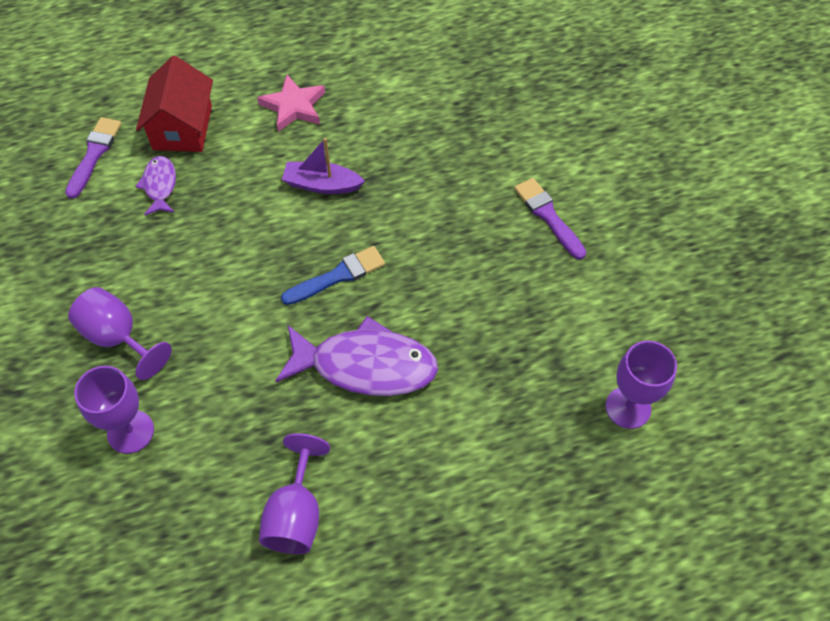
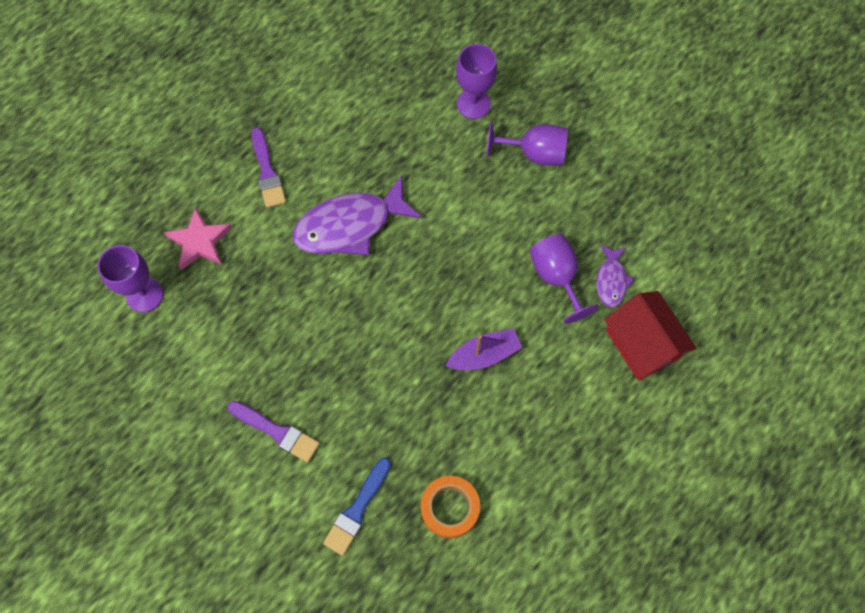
camera: 150 degrees right, 10 degrees up
purple brush [65,117,122,199] -> purple brush moved to [251,127,286,208]
purple fish [135,156,176,216] -> purple fish turned 45 degrees clockwise [596,245,634,307]
pink star [257,75,325,132] -> pink star moved to [164,207,232,270]
purple goblet [259,433,330,554] -> purple goblet moved to [530,234,599,324]
blue brush [281,246,385,305] -> blue brush moved to [323,457,391,556]
none -> orange tape [421,476,480,538]

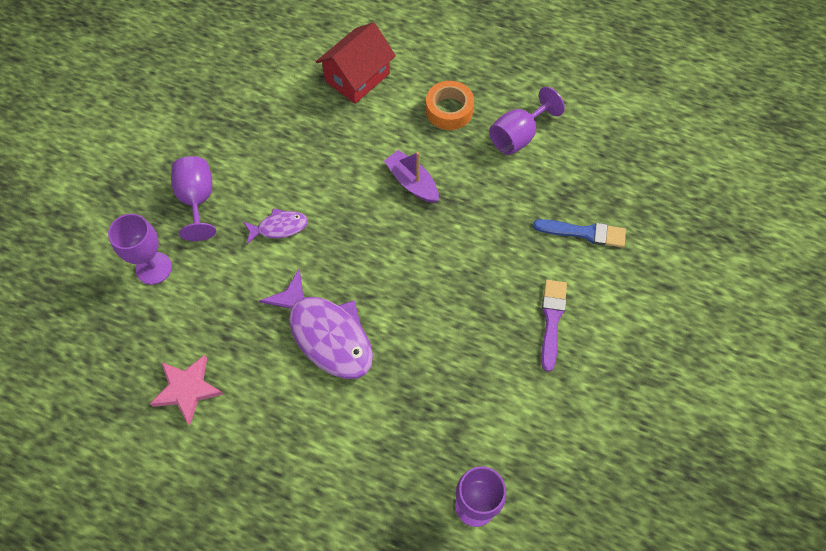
camera: 110 degrees left, 5 degrees down
pink star [164,207,232,270] -> pink star moved to [150,355,224,425]
purple brush [251,127,286,208] -> none
orange tape [421,476,480,538] -> orange tape moved to [426,81,474,130]
purple goblet [530,234,599,324] -> purple goblet moved to [489,87,565,155]
purple fish [596,245,634,307] -> purple fish moved to [243,208,308,244]

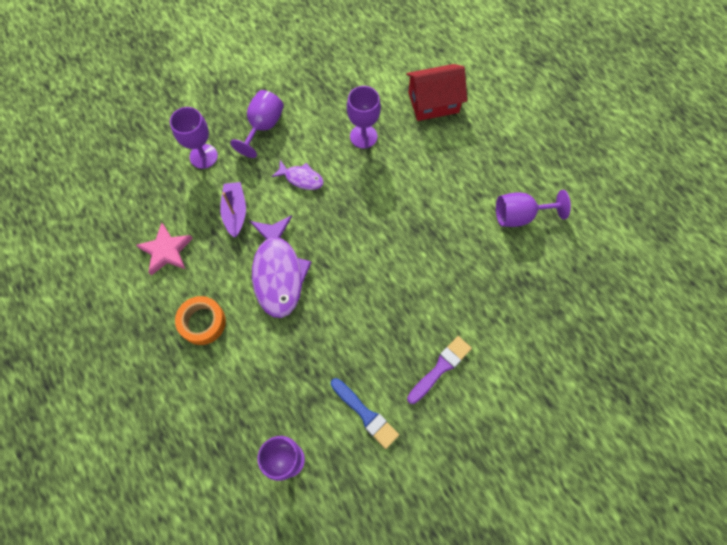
camera: 35 degrees right, 5 degrees up
purple boat [384,150,439,203] -> purple boat moved to [220,182,246,238]
orange tape [426,81,474,130] -> orange tape moved to [175,296,226,345]
blue brush [533,219,626,248] -> blue brush moved to [331,378,399,449]
none -> purple goblet [347,86,381,149]

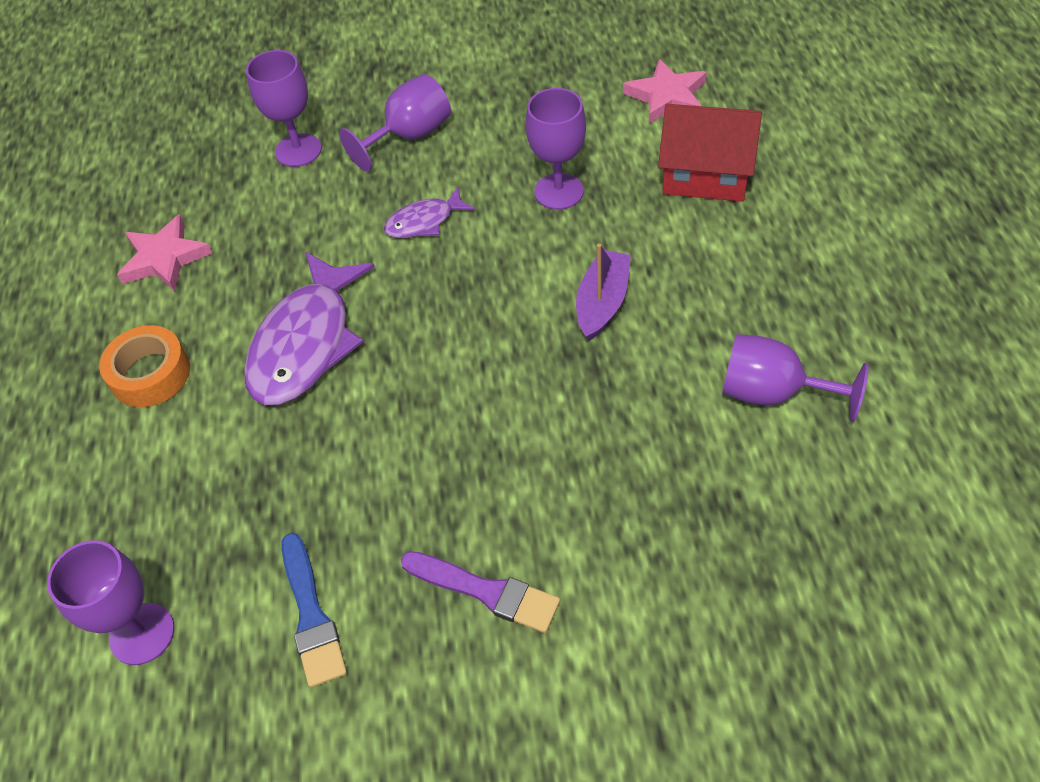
camera: 30 degrees right, 15 degrees down
purple boat [220,182,246,238] -> purple boat moved to [576,244,631,341]
purple fish [271,160,324,190] -> purple fish turned 105 degrees clockwise [384,187,475,238]
purple brush [407,336,472,404] -> purple brush turned 45 degrees clockwise [401,551,560,633]
none -> pink star [623,59,707,124]

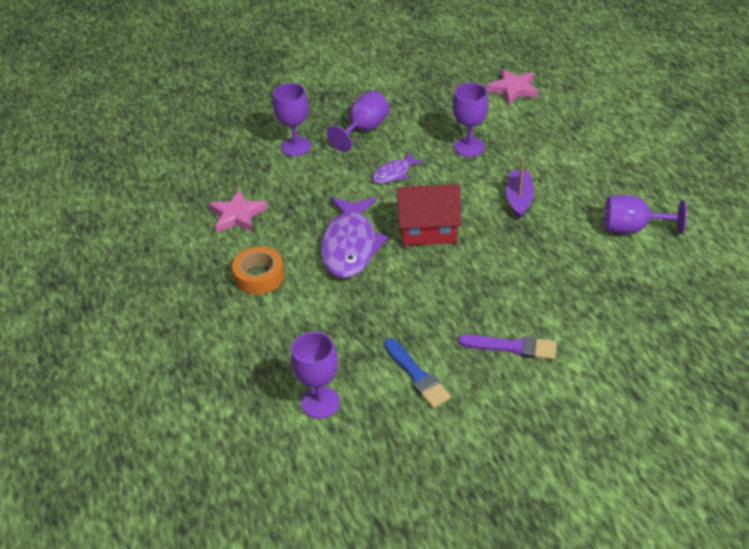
camera: 15 degrees left, 10 degrees down
red house [658,104,762,202] -> red house moved to [397,184,461,246]

